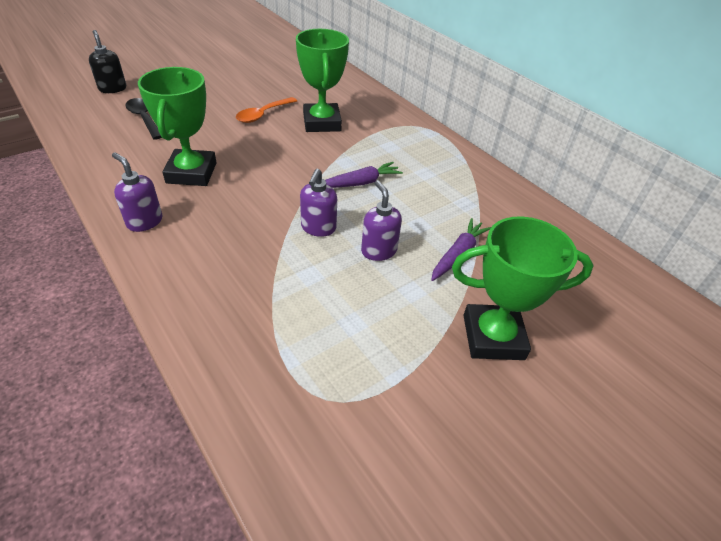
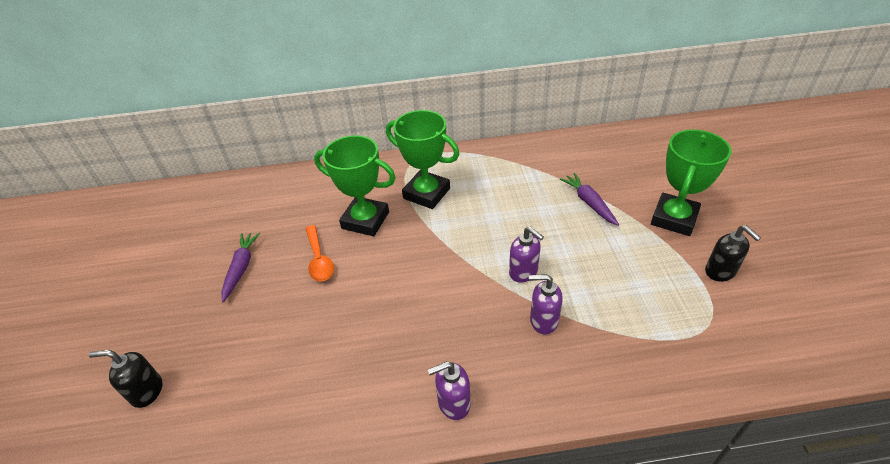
camera: 55 degrees left, 0 degrees up
black spoon [125,98,162,140] -> none
green trophy [138,67,216,186] -> green trophy moved to [386,110,459,209]
purple carrot [325,162,403,188] -> purple carrot moved to [221,233,260,302]
purple soap dispenser [361,180,402,261] -> purple soap dispenser moved to [529,274,563,334]
none -> black soap dispenser [705,225,761,282]

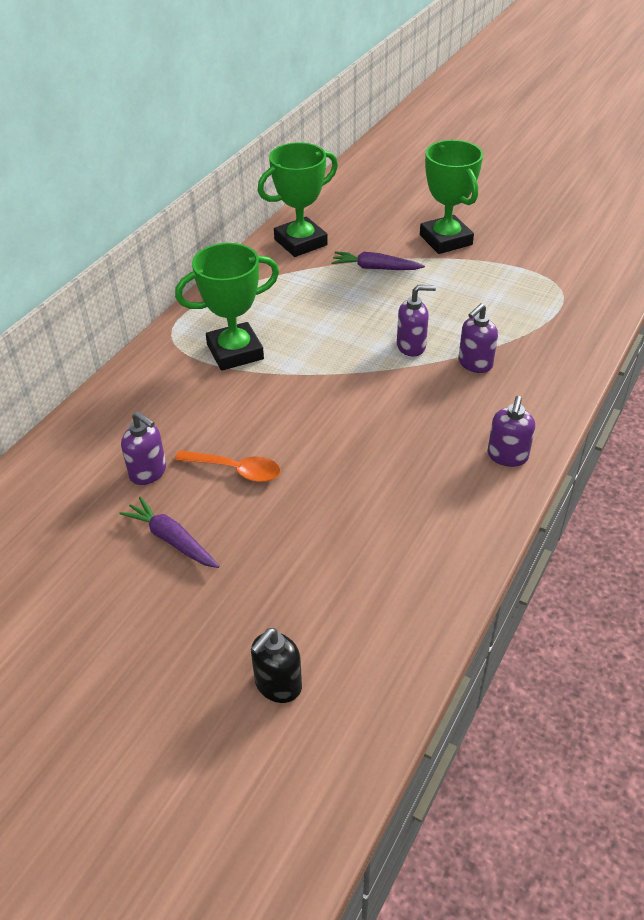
camera: 55 degrees left, 0 degrees up
green trophy [314,135,396,236] -> green trophy moved to [258,142,338,257]
black soap dispenser [705,225,761,282] -> none
none -> purple soap dispenser [121,412,166,485]

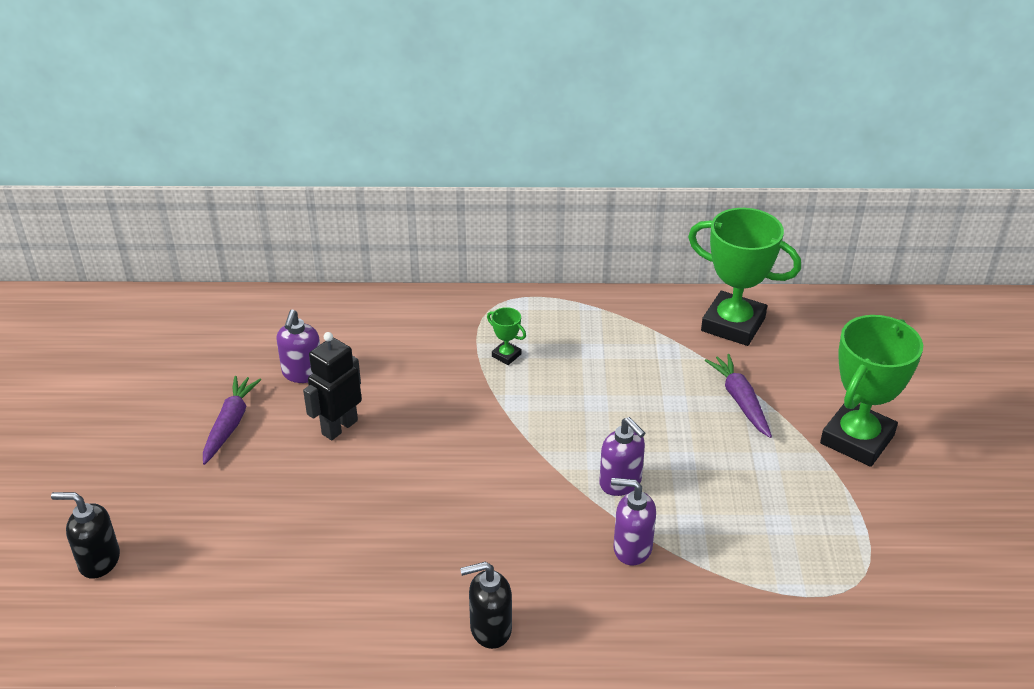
camera: 60 degrees right, 5 degrees down
green trophy [175,243,279,371] -> green trophy [487,307,526,365], size x0.42
orange spoon [175,450,281,482] -> black robot [303,332,362,440]
purple soap dispenser [487,396,535,467] -> black soap dispenser [460,562,512,649]

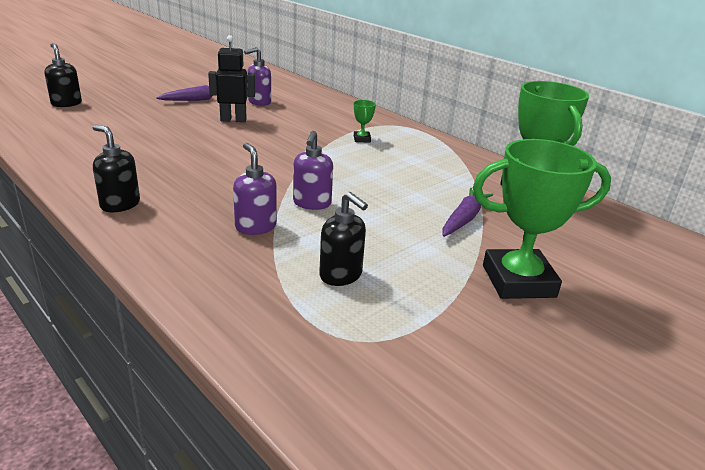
camera: 45 degrees right, 10 degrees down
none -> black soap dispenser [319,192,368,286]

